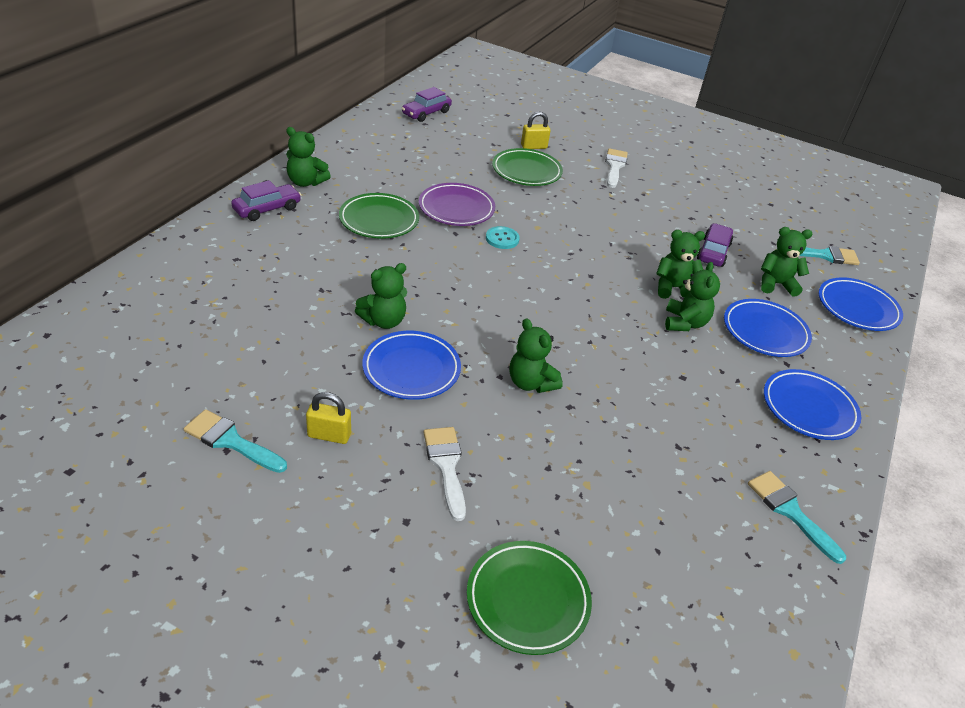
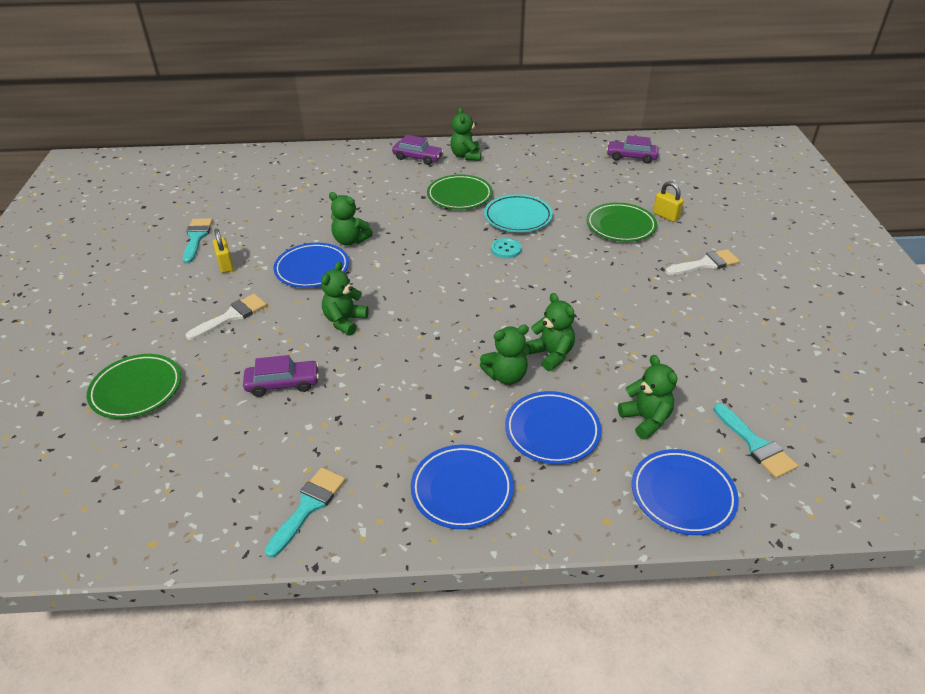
camera: 65 degrees right, 0 degrees up
purple plate [419,183,495,226] -> turquoise plate [484,194,553,232]
purple car [697,223,733,267] -> purple car moved to [243,355,319,397]

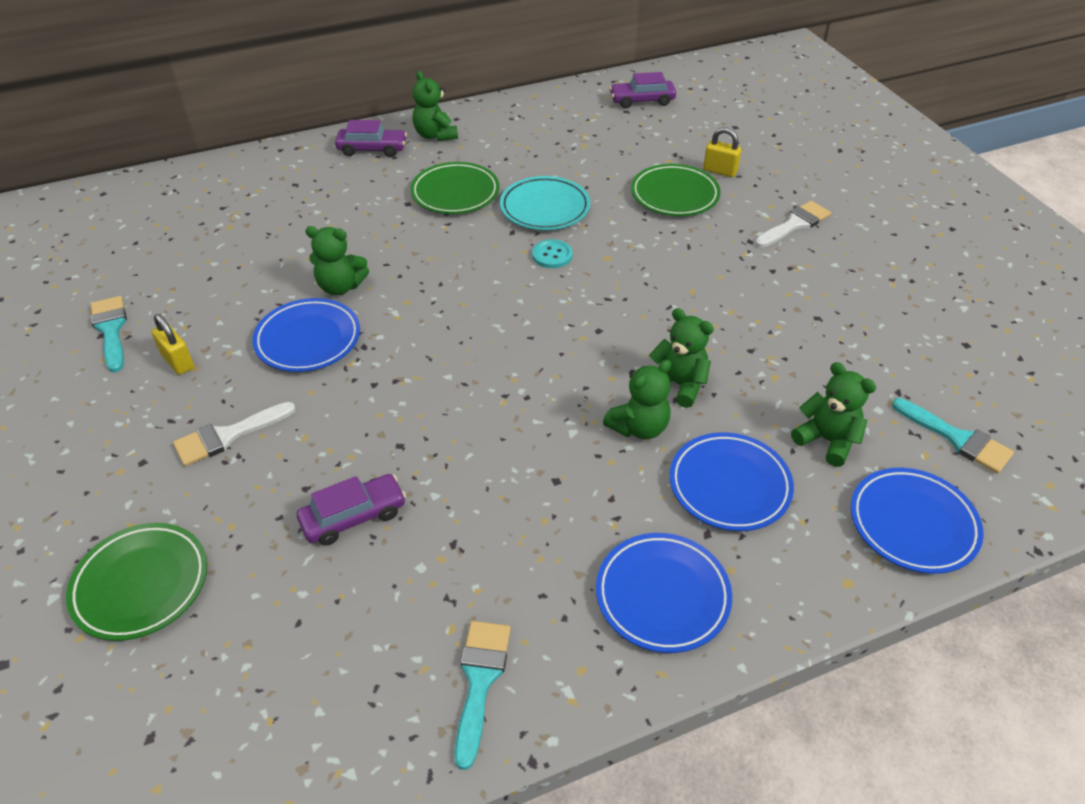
camera: 20 degrees left, 5 degrees up
white brush [186,294,267,340] -> white brush turned 150 degrees counterclockwise [173,402,296,466]
green teddy bear [321,262,369,336] -> none

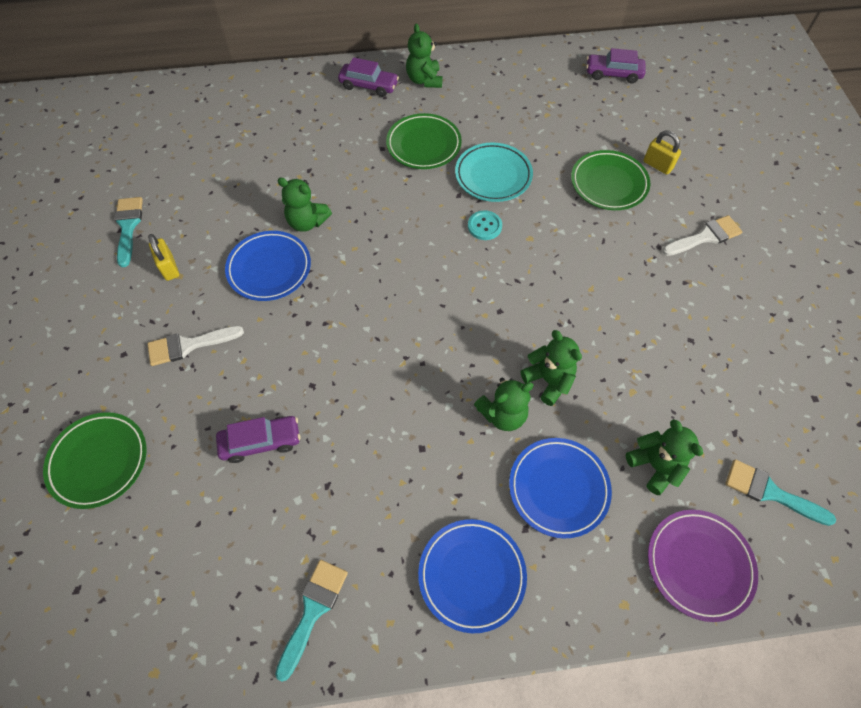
camera: 15 degrees right, 15 degrees up
blue plate [851,468,984,574] -> purple plate [648,510,758,622]
turquoise brush [892,398,1014,474] -> turquoise brush turned 150 degrees clockwise [725,459,836,526]

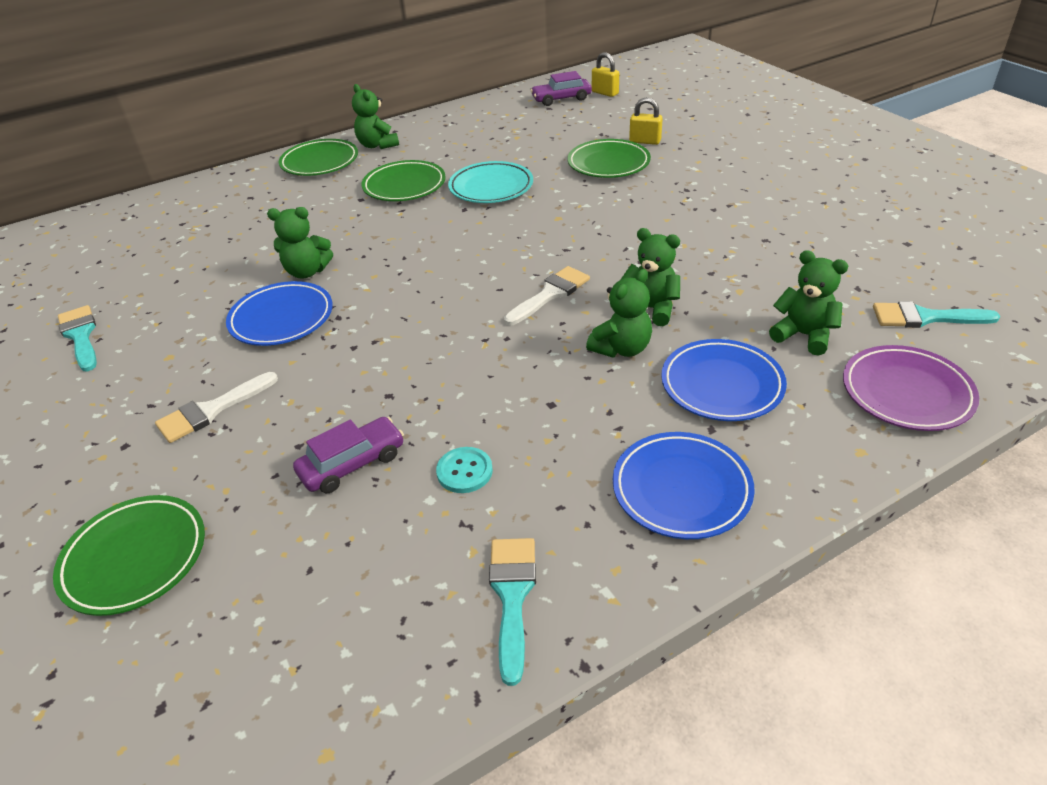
camera: 20 degrees left, 20 degrees down
yellow padlock [148,234,179,281] -> yellow padlock moved to [592,52,619,97]
purple car [338,57,399,97] -> green plate [279,139,358,176]
turquoise button [468,210,502,240] -> turquoise button moved to [436,447,493,493]
white brush [662,215,742,256] -> white brush moved to [504,266,590,325]

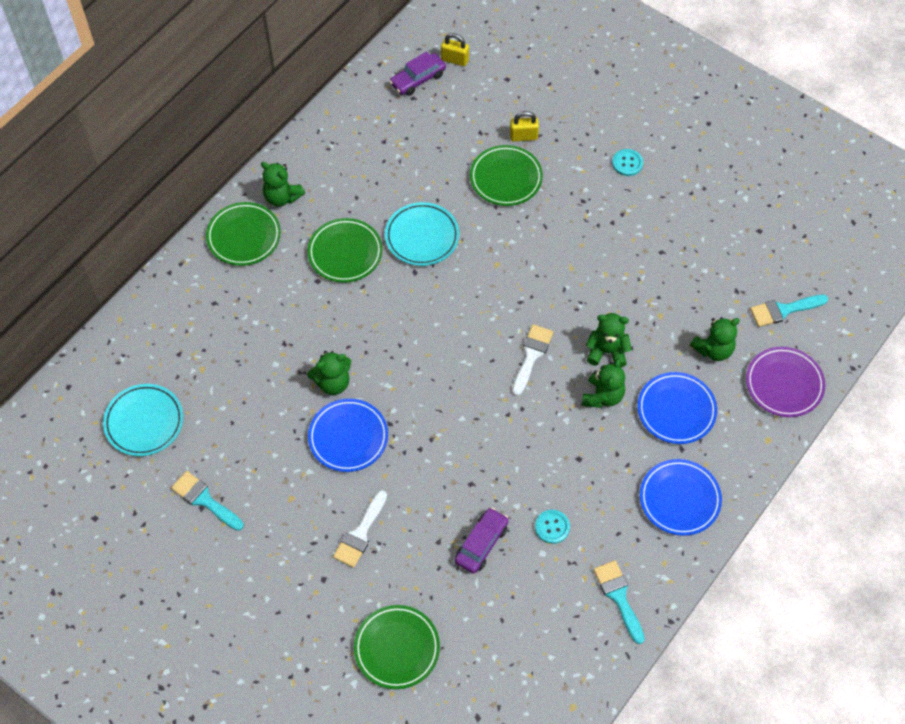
camera: 25 degrees left, 20 degrees up
green teddy bear [769,250,848,356] -> green teddy bear turned 135 degrees clockwise [690,317,740,361]
none -> turquoise plate [103,384,183,456]
none -> turquoise button [612,149,643,176]

